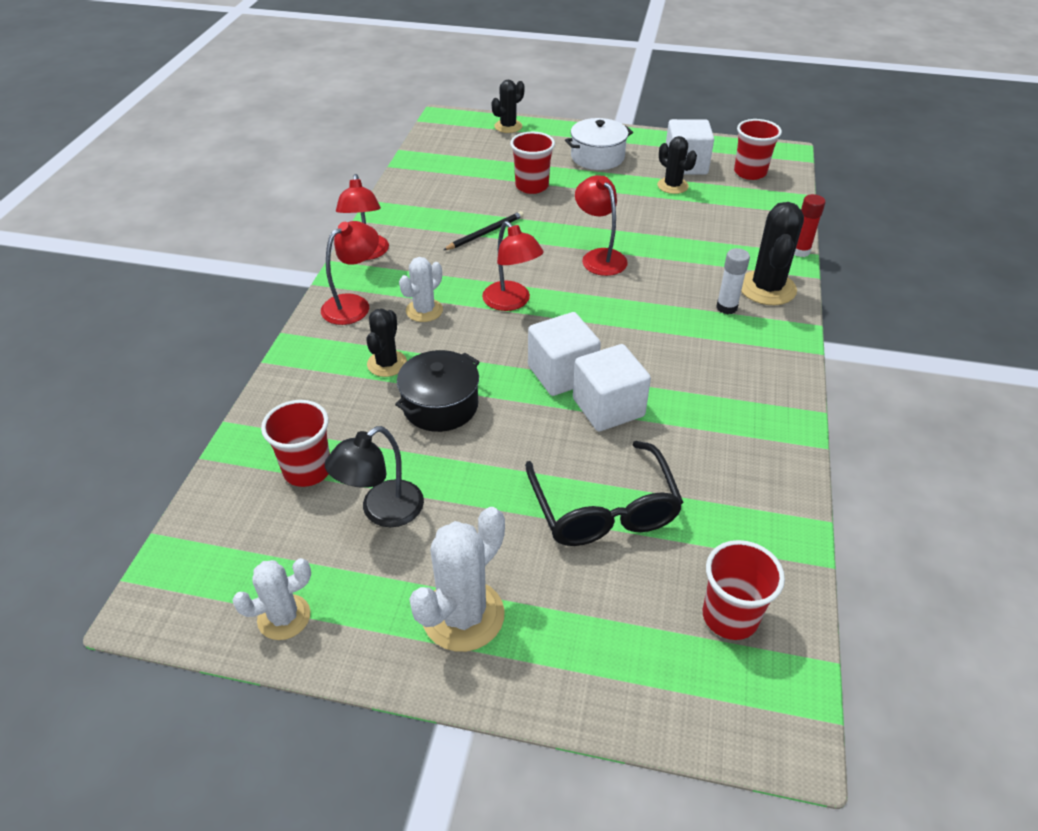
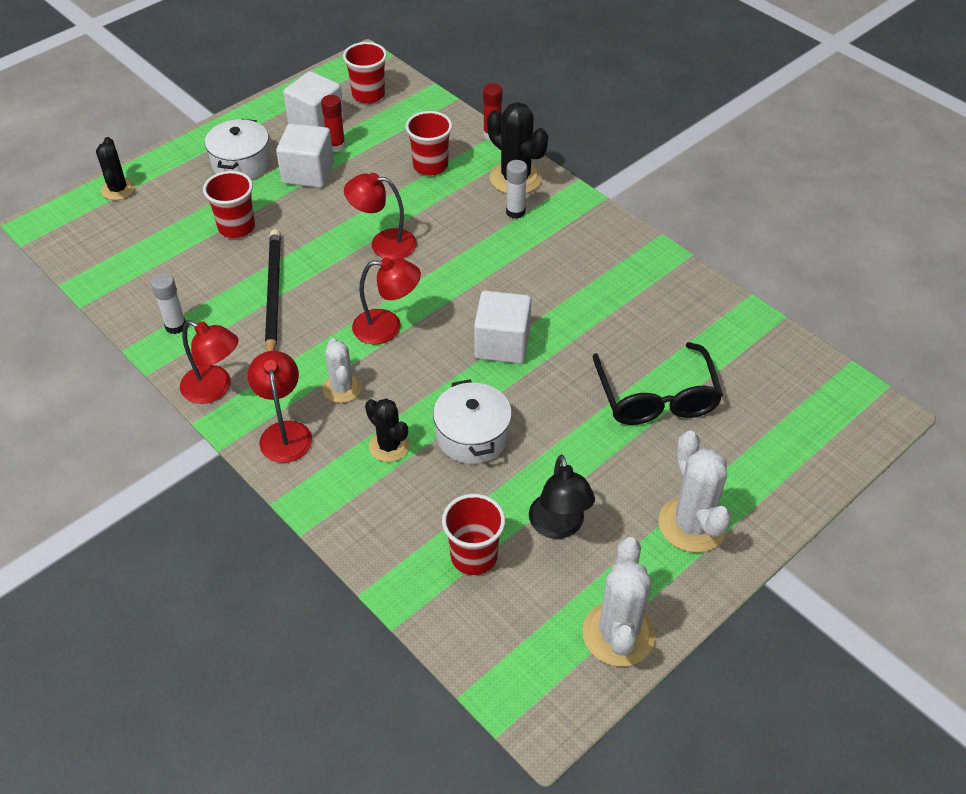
camera: 55 degrees left, 5 degrees up
white cactus [232,558,311,640] -> white cactus [582,537,656,666], size x1.58
black pot [395,350,480,432] -> white pot [433,379,512,464]
black pencil [443,211,524,250] -> black pencil [265,229,281,351], size x1.63
black glasses [525,441,684,546] -> black glasses turned 60 degrees clockwise [593,342,723,425]
white cube [573,344,651,431] -> white cube moved to [276,123,334,188]
black cactus [657,136,697,194] -> red glue stick [321,95,345,152]
red cup [703,540,785,640] -> red cup moved to [405,111,452,176]
none -> white glue stick [151,273,186,334]

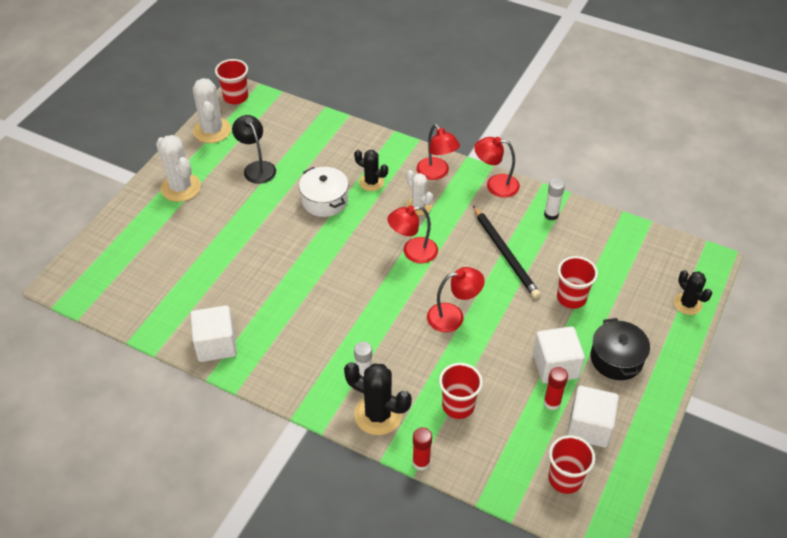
camera: 160 degrees right, 0 degrees up
white pot [205,119,271,179] -> black pot [590,318,650,380]
red cup [442,494,505,575] -> red cup moved to [215,59,248,104]
white cube [474,291,531,364] -> white cube moved to [190,305,237,362]
black glasses [593,342,723,425] -> none

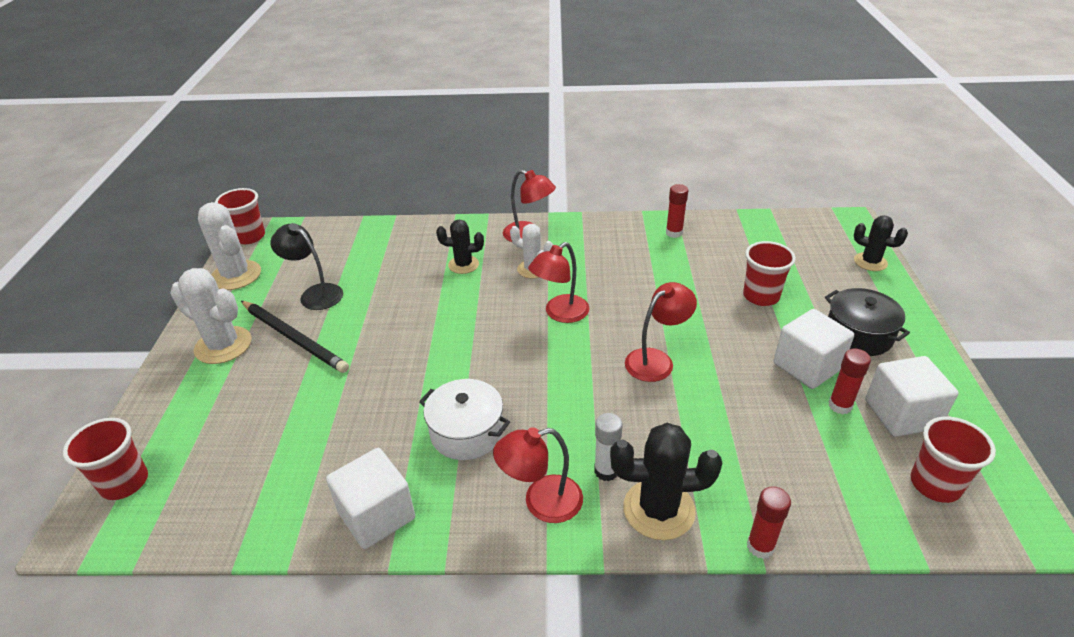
camera: 25 degrees left, 10 degrees down
white pot [299,167,349,217] -> white pot moved to [419,379,510,460]
red cup [439,363,483,419] -> red cup moved to [63,418,148,500]
black pencil [473,206,541,299] -> black pencil moved to [241,301,349,373]
red lamp [474,137,520,198] -> red lamp moved to [493,427,583,523]
white glue stick [544,178,565,220] -> red glue stick [666,184,688,238]

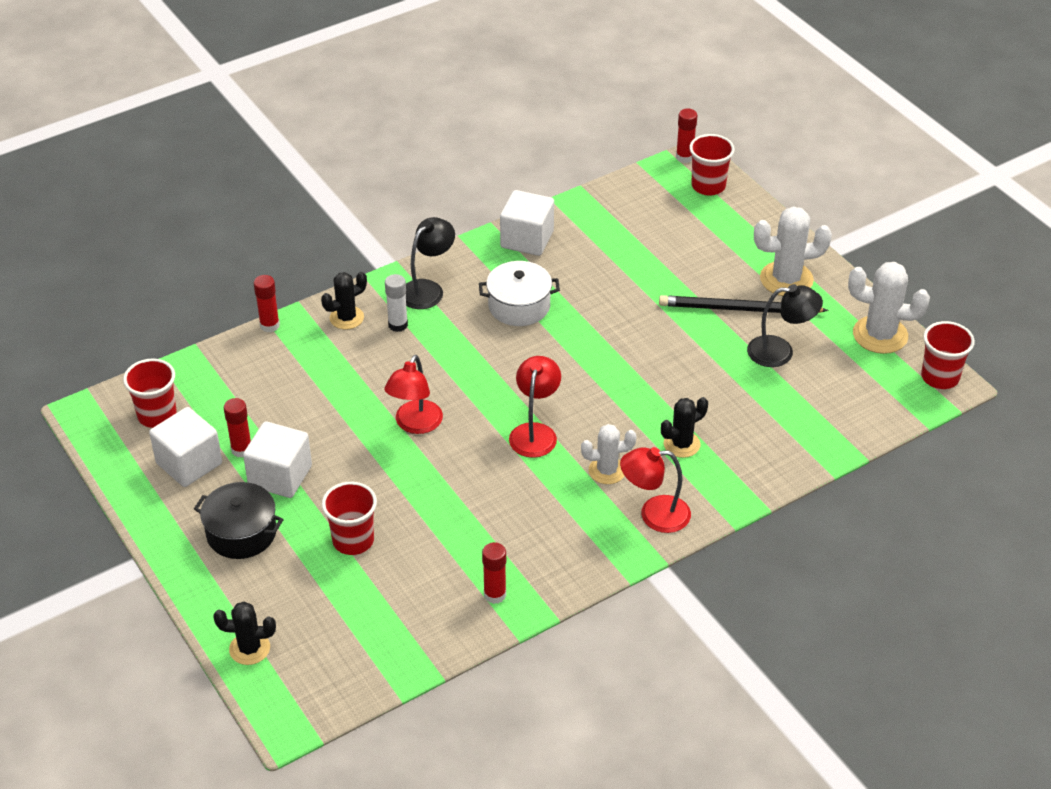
camera: 145 degrees right, 5 degrees up
red lamp [493,427,583,523] -> black lamp [406,217,455,309]
black cactus [610,423,722,540] -> black cactus [321,272,367,329], size x0.63
none -> red glue stick [676,109,697,163]

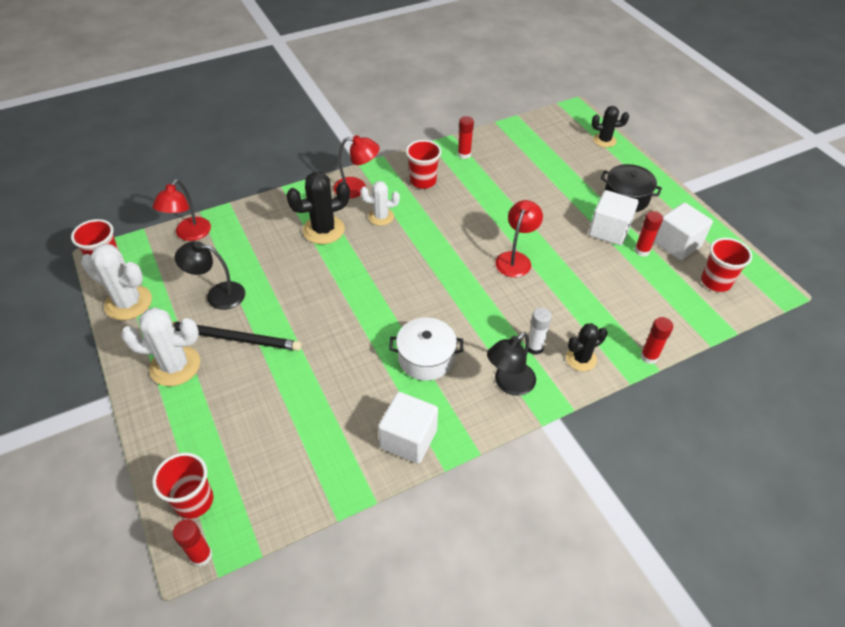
camera: 175 degrees left, 5 degrees up
red cup [322,482,377,555] -> red cup moved to [406,140,442,189]
red lamp [509,356,561,458] -> red lamp moved to [153,179,211,241]
black cactus [661,397,708,458] -> black cactus [286,172,350,244], size x1.58

